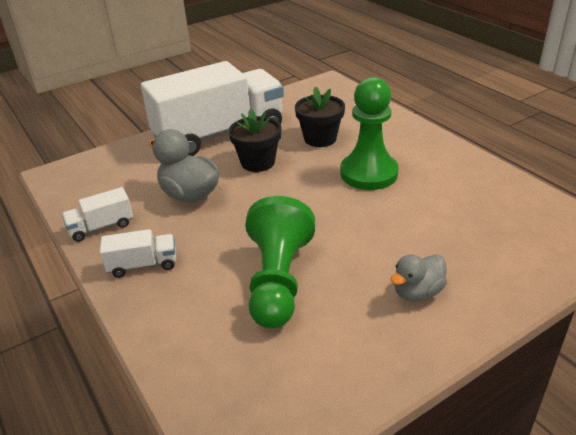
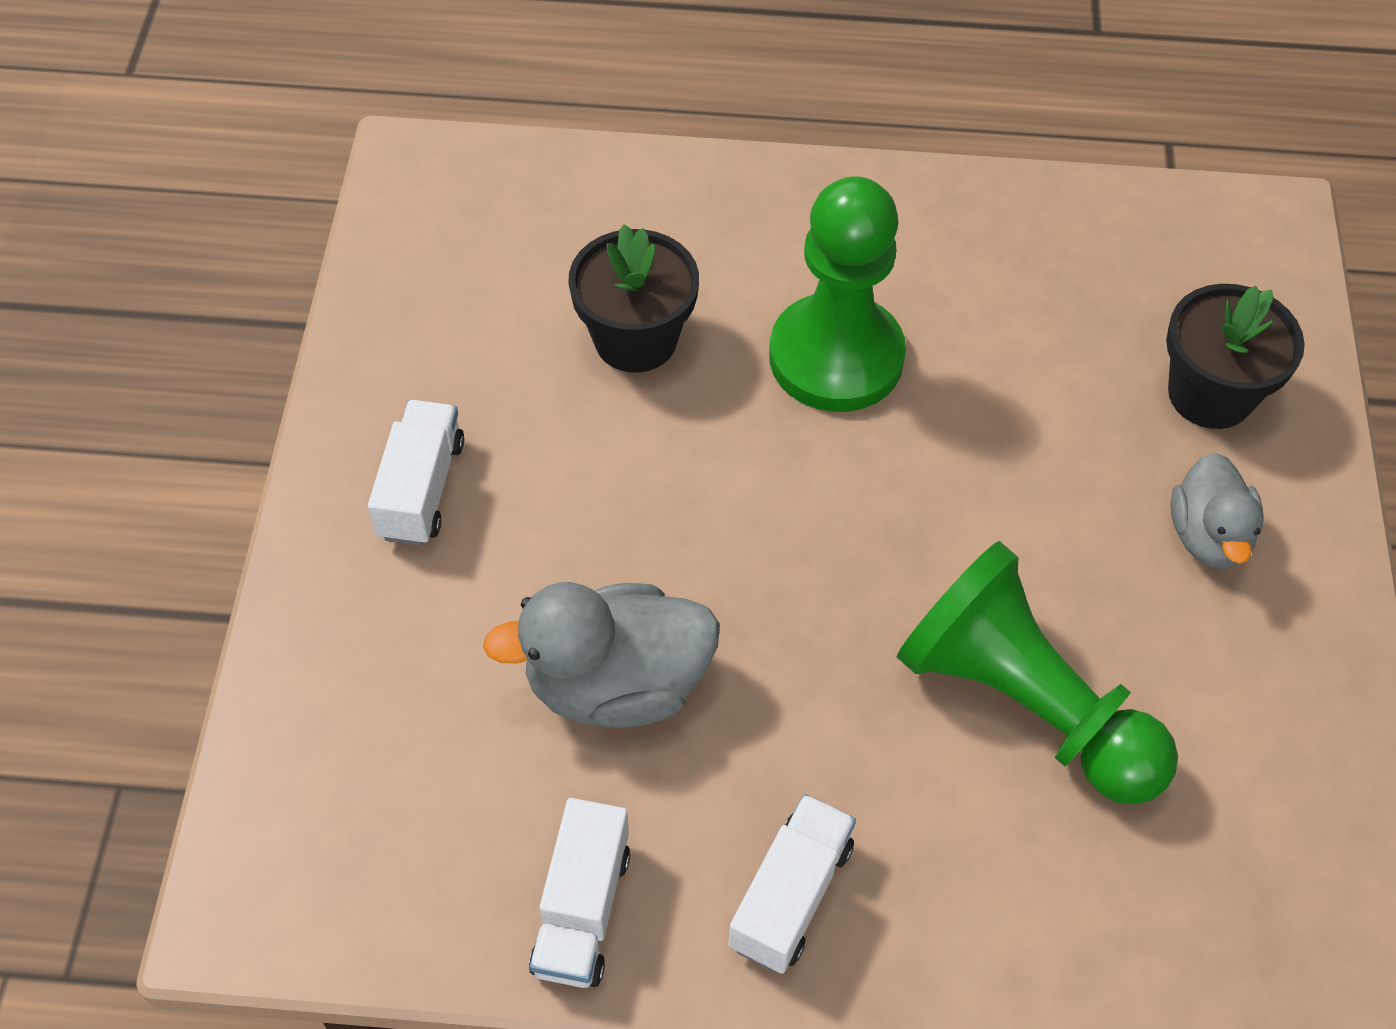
camera: 55 degrees left, 20 degrees up
white truck [141,61,284,156] -> white truck [368,400,464,545], size x0.40
black flower pot [228,109,282,172] -> black flower pot moved to [1166,284,1305,429]

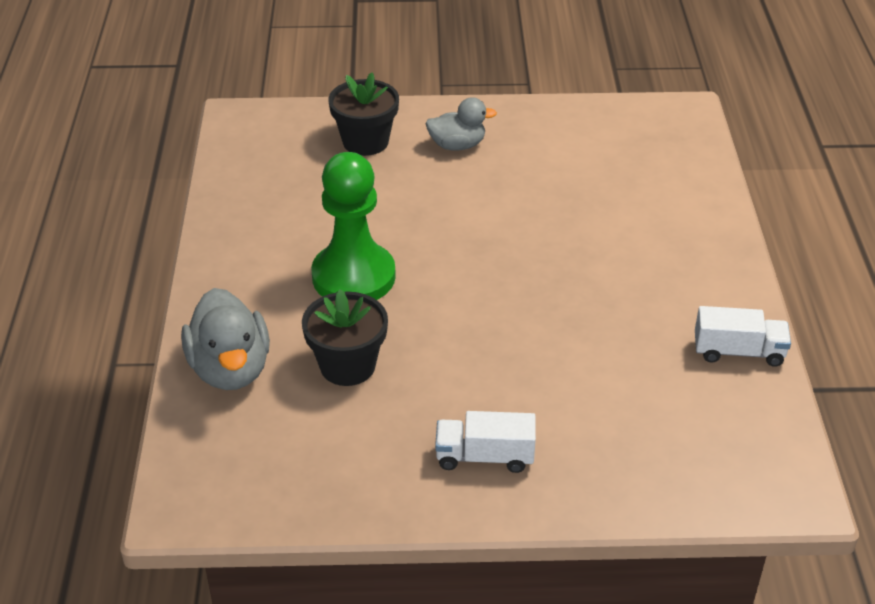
camera: 95 degrees left, 15 degrees down
grey duck [483,582,720,728] -> grey duck moved to [181,288,270,390]
white truck [728,794,856,974] -> none
green pawn [897,541,1178,805] -> none

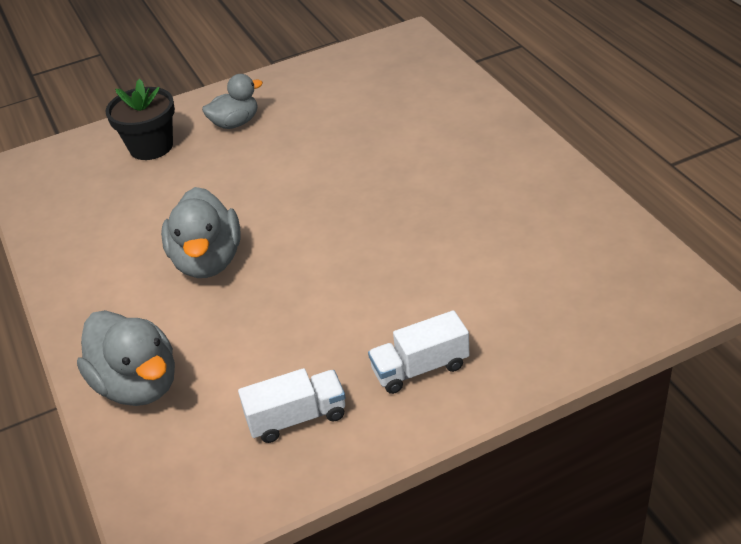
camera: 20 degrees left, 0 degrees up
black flower pot [302,289,388,386] -> none
green pawn [311,152,396,300] -> grey duck [161,187,241,278]
white truck [695,306,791,367] -> white truck moved to [238,368,346,443]

